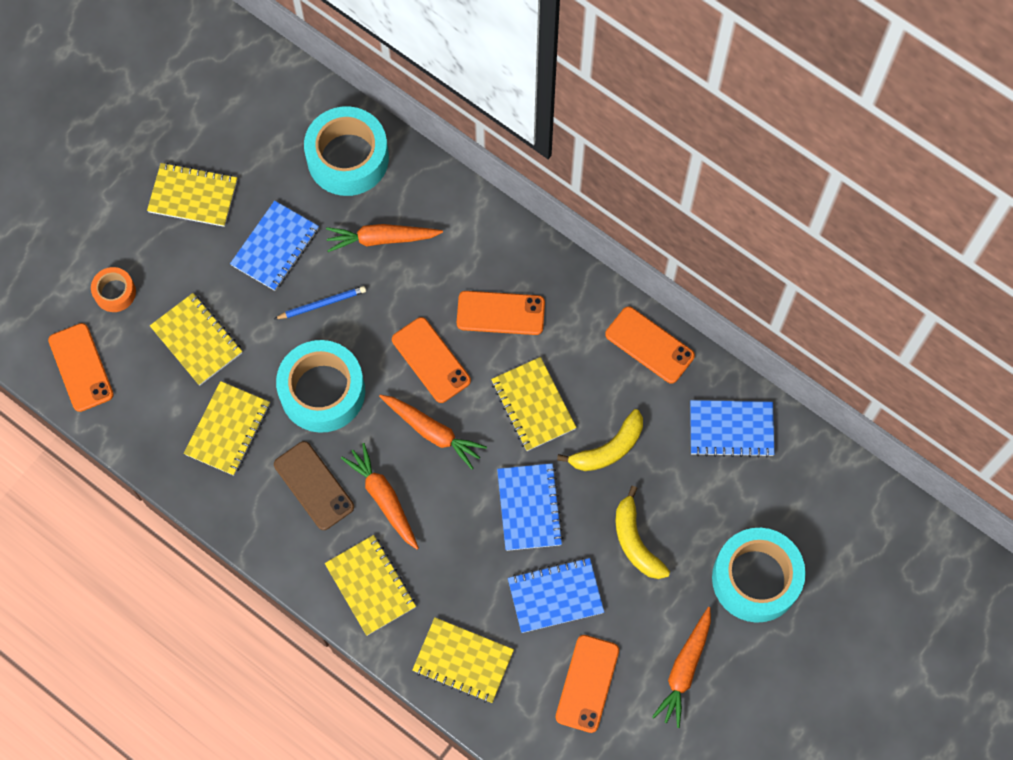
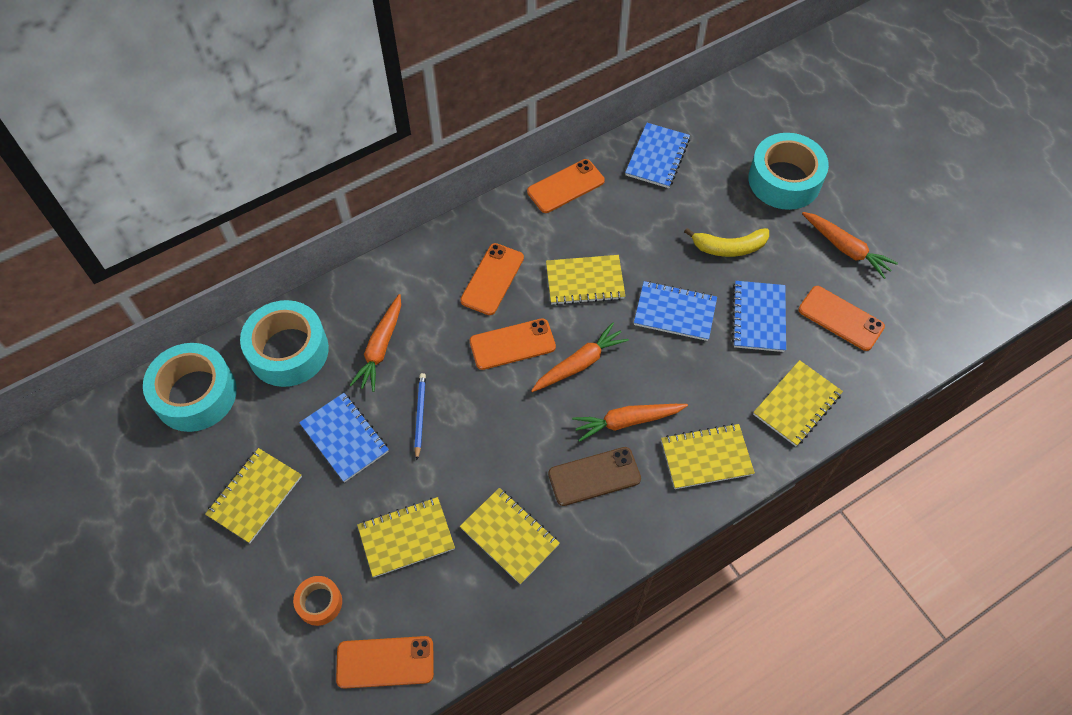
camera: 70 degrees left, 10 degrees down
turquoise tape [276,340,365,433] -> turquoise tape moved to [143,343,237,432]
yellow banana [557,409,643,471] -> none

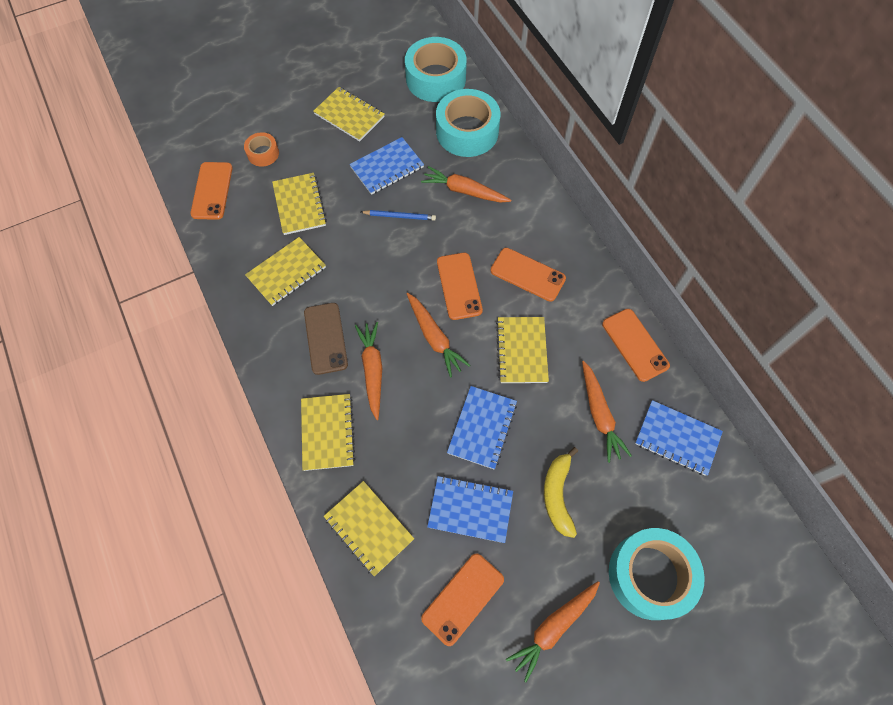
camera: 95 degrees right, 5 degrees up
none -> orange carrot [582,361,632,463]

